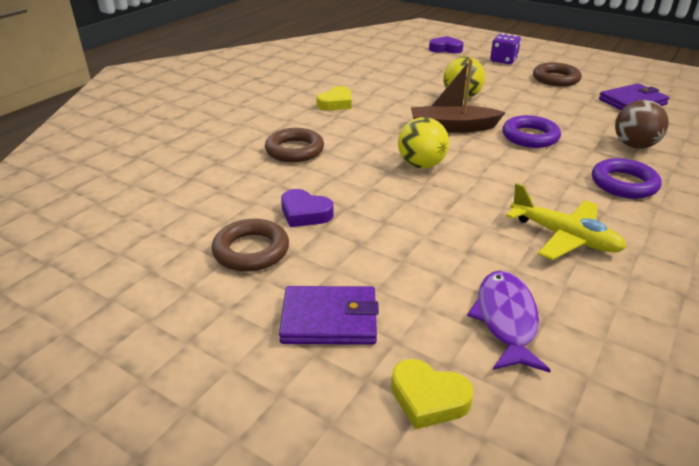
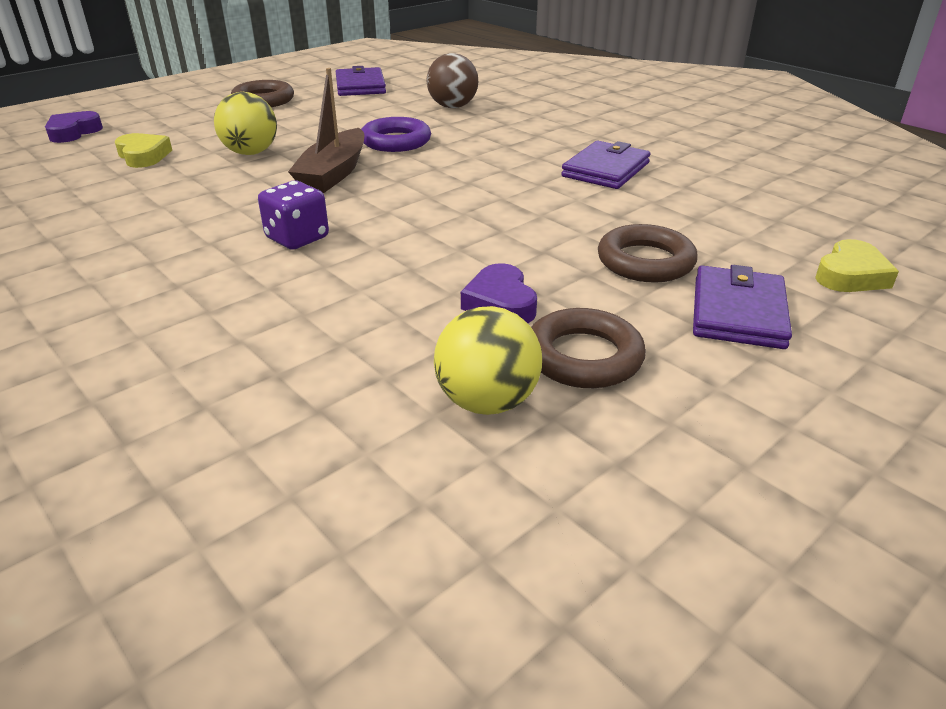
camera: 75 degrees left, 0 degrees up
brown ring [265,128,324,163] -> brown ring moved to [598,224,698,283]
purple heart [281,189,334,227] -> purple heart turned 120 degrees clockwise [461,263,537,323]
yellow heart [316,86,352,111] -> yellow heart moved to [115,133,172,168]
yellow ball [398,117,449,169] -> yellow ball moved to [434,306,542,415]
purple fish [467,271,551,373] -> none
purple dice [490,33,521,64] -> purple dice moved to [258,181,329,250]
yellow plane [506,183,627,260] -> purple wallet [561,141,651,189]
purple ring [592,158,662,199] -> none

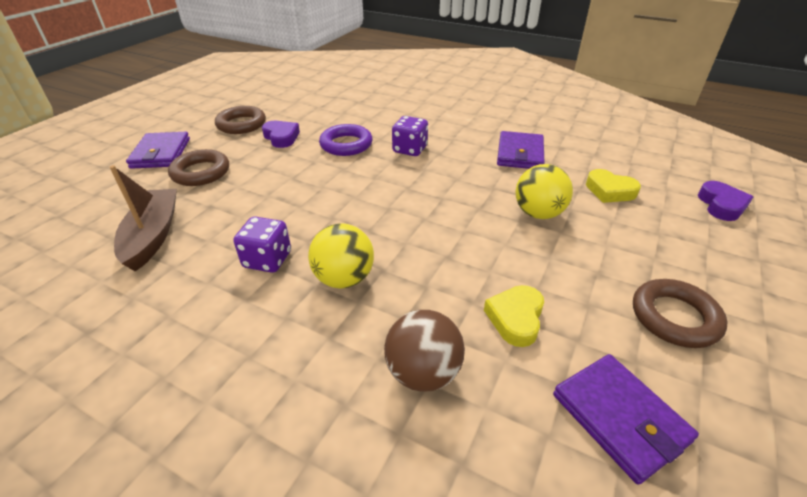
camera: 160 degrees right, 5 degrees up
brown boat [288,68,364,193] -> brown boat moved to [110,165,177,271]
purple ring [361,117,431,152] -> purple ring moved to [319,124,372,156]
yellow ball [434,306,542,415] -> yellow ball moved to [308,224,374,288]
purple wallet [561,141,651,189] -> purple wallet moved to [497,131,545,169]
yellow heart [815,239,899,292] -> yellow heart moved to [484,285,544,347]
none -> purple dice [233,217,291,273]

